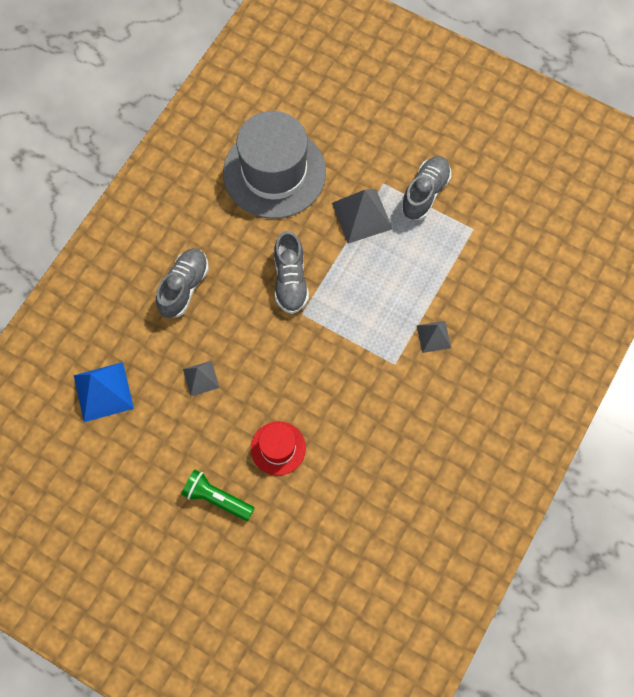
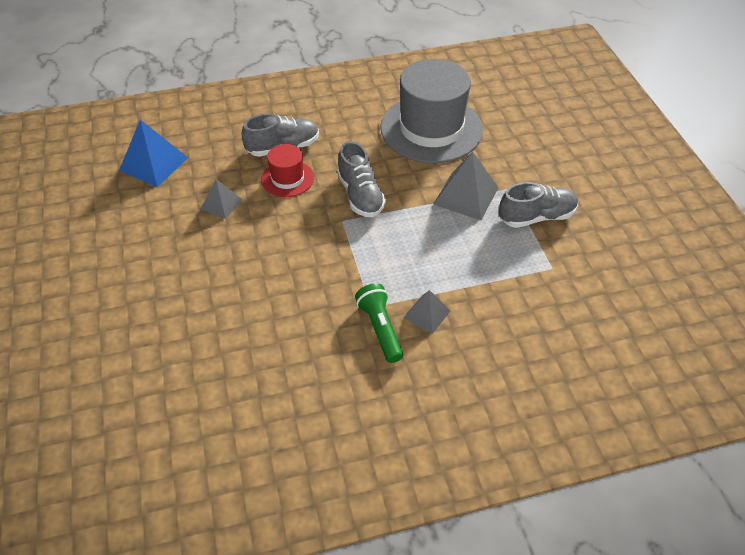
camera: 45 degrees right, 20 degrees down
green flashlight [181,470,255,521] -> green flashlight moved to [355,283,403,363]
red hat [251,421,306,476] -> red hat moved to [261,144,314,197]
grey shoe [274,231,309,314] -> grey shoe turned 60 degrees counterclockwise [337,141,386,217]

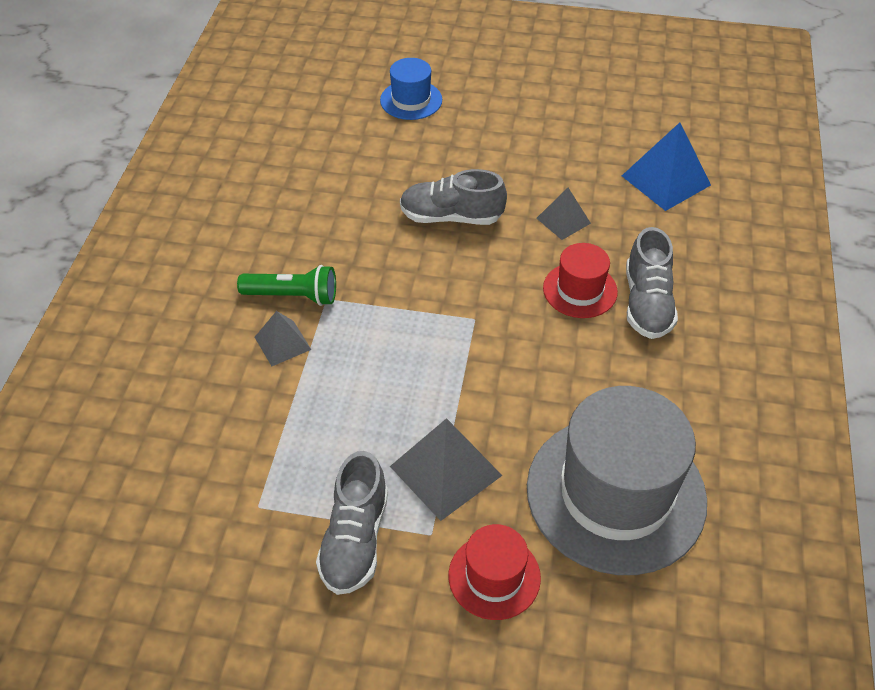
camera: 115 degrees right, 0 degrees up
grey shoe [337,141,386,217] -> grey shoe moved to [400,169,507,225]
none -> blue hat [380,58,442,120]
none -> red hat [449,524,541,620]

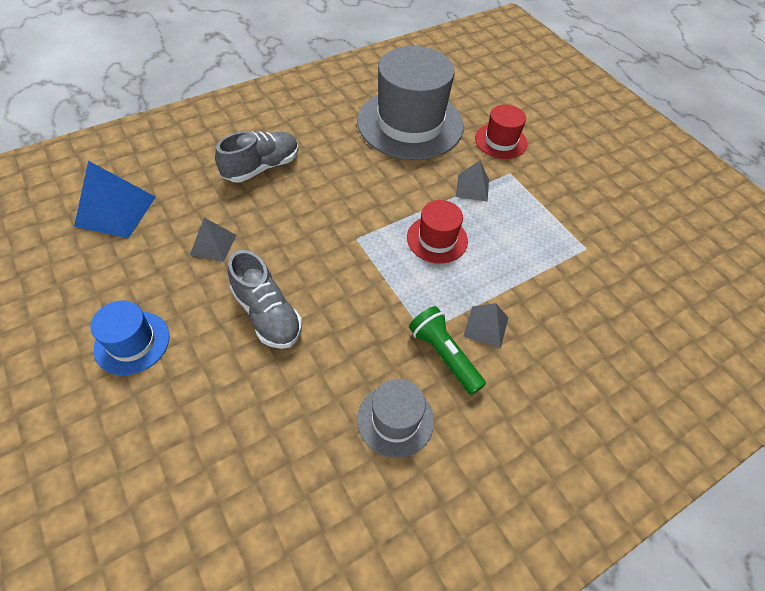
camera: 135 degrees left, 5 degrees up
grey shoe [316,451,388,595] -> none
blue hat [380,58,442,120] -> blue hat moved to [90,301,169,375]
grey pyramid [390,418,502,521] -> grey pyramid [456,160,489,202], size x0.59
red hat [543,243,618,318] -> red hat moved to [407,200,468,264]
none -> grey hat [357,379,434,458]

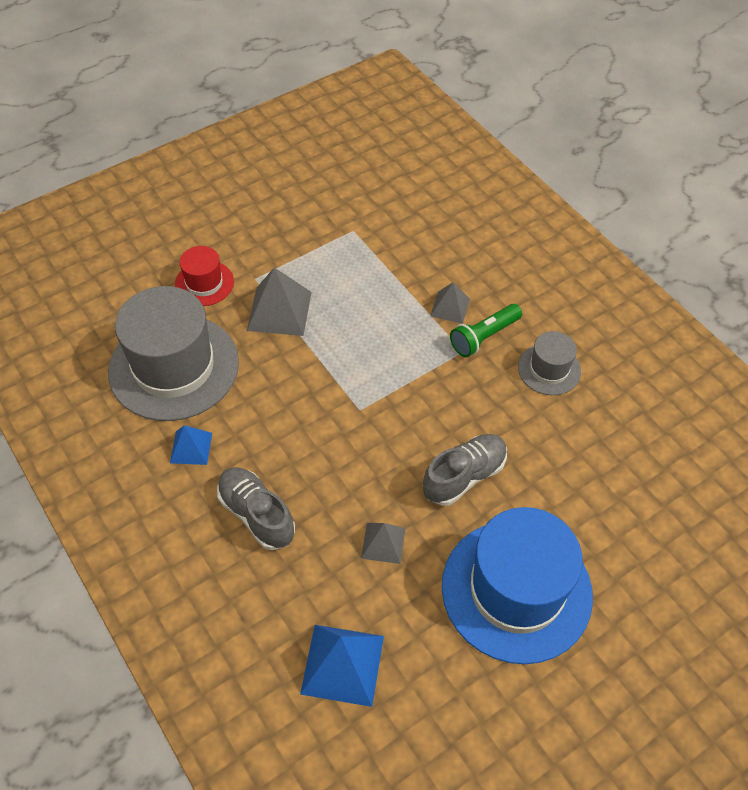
camera: 90 degrees left, 0 degrees up
blue hat [90,301,169,375] -> blue hat [442,507,593,664], size x2.06
red hat [407,200,468,264] -> none
grey pyramid [456,160,489,202] -> grey pyramid [247,267,312,336], size x1.68
none -> blue pyramid [170,425,212,465]

